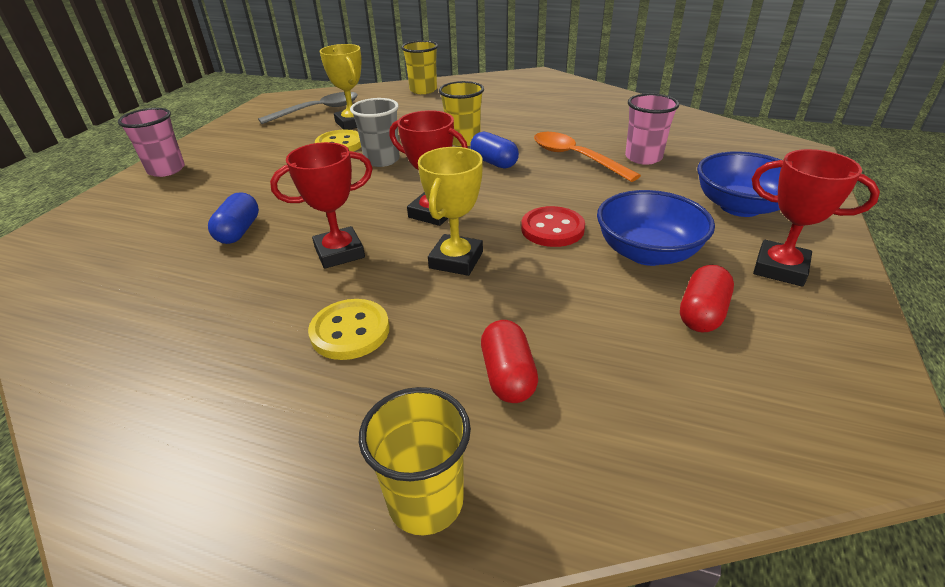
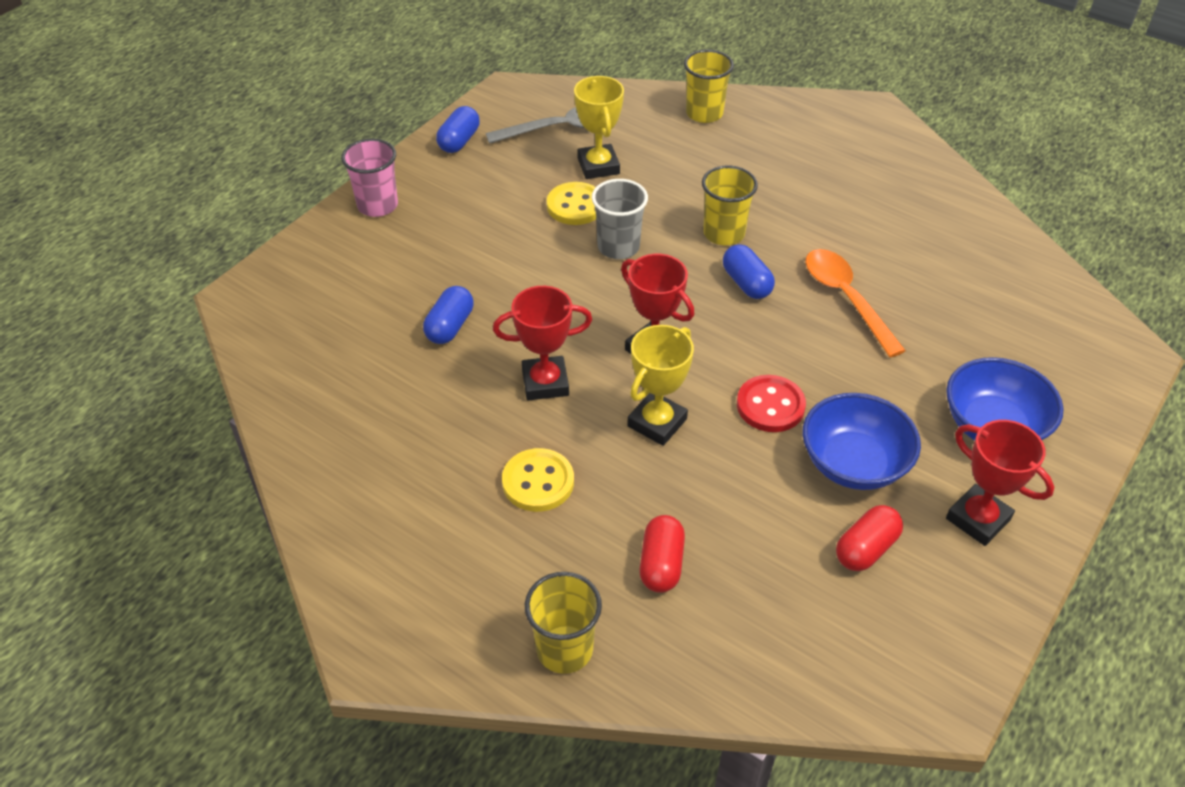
camera: 15 degrees right, 10 degrees up
pink cup [625,93,679,165] -> none
none -> blue capsule [436,106,480,153]

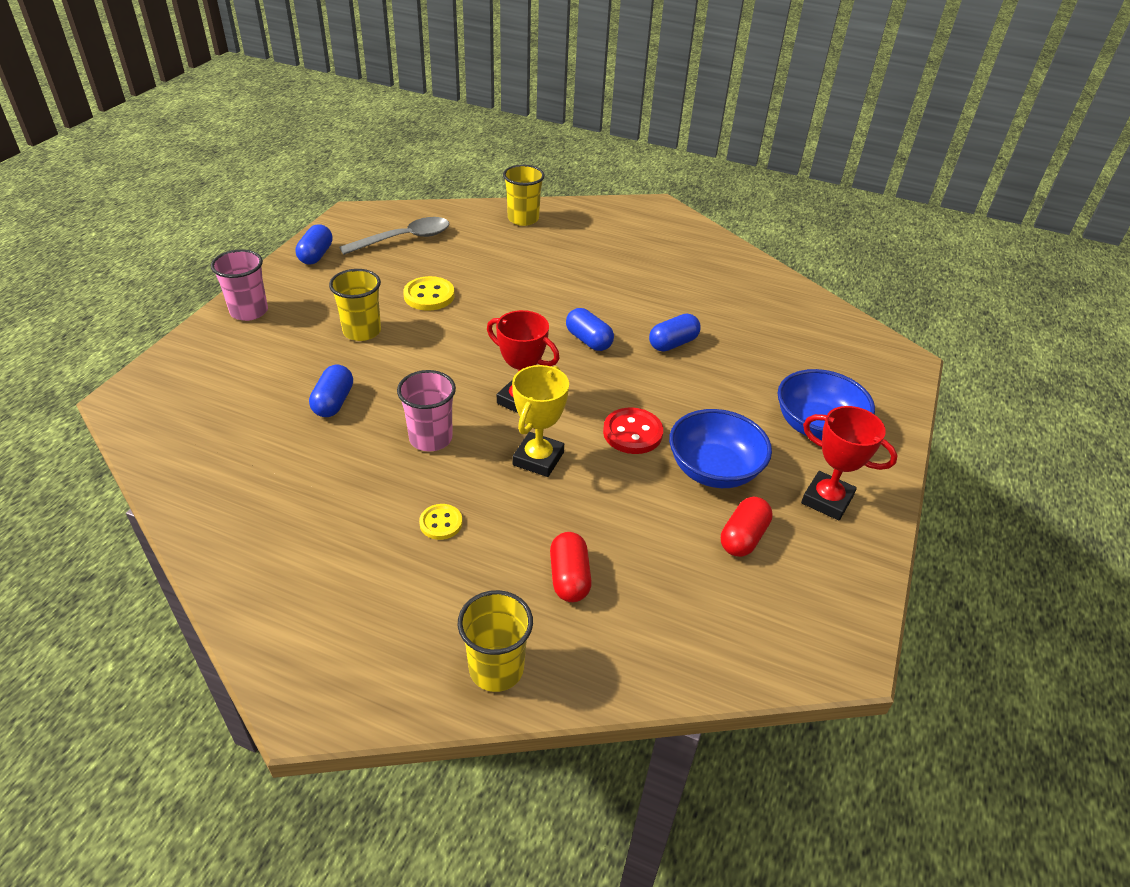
camera: 15 degrees left, 5 degrees down
red trophy [493,286,592,400] -> pink cup [397,370,456,452]
yellow button [502,448,574,512] -> yellow button [419,504,463,540], size x0.63
yellow trophy [574,76,624,179] -> none
grey cup [592,179,648,259] -> none
yellow cup [702,166,758,245] -> yellow cup moved to [329,269,381,341]
orange spoon [805,249,906,357] -> blue capsule [649,314,701,352]

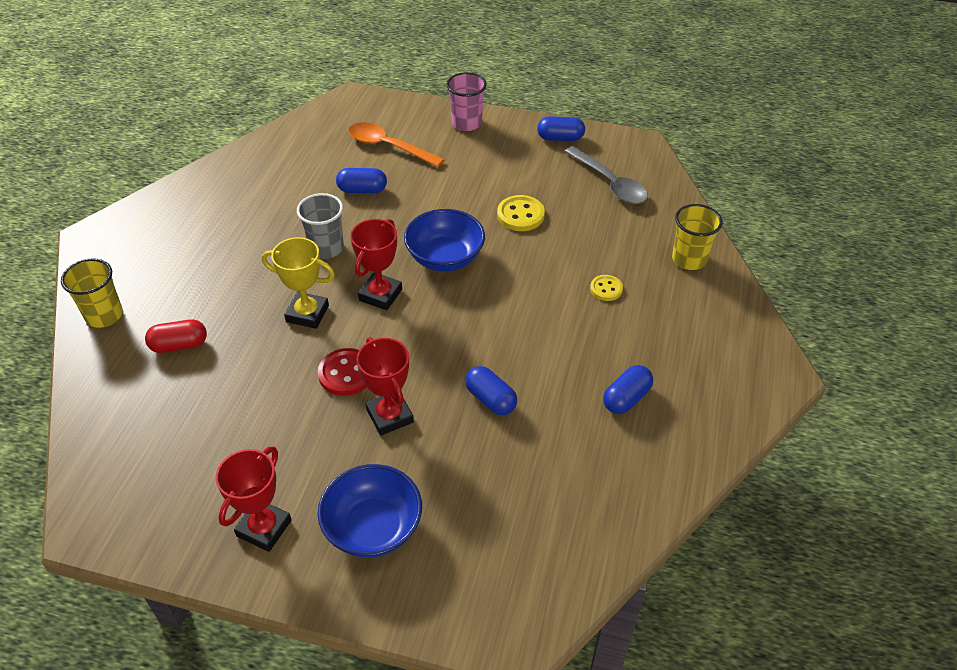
camera: 85 degrees right, 5 degrees up
yellow cup [329,269,381,341] -> none
pink cup [397,370,456,452] -> grey cup [297,193,344,259]
yellow button [419,504,463,540] -> yellow button moved to [590,275,623,301]
blue capsule [566,308,614,351] -> blue capsule moved to [603,365,653,414]
blue bowl [669,409,772,488] -> blue bowl moved to [404,209,485,271]
red capsule [721,497,773,557] -> none
none -> orange spoon [348,122,445,167]
none -> red trophy [357,337,414,436]

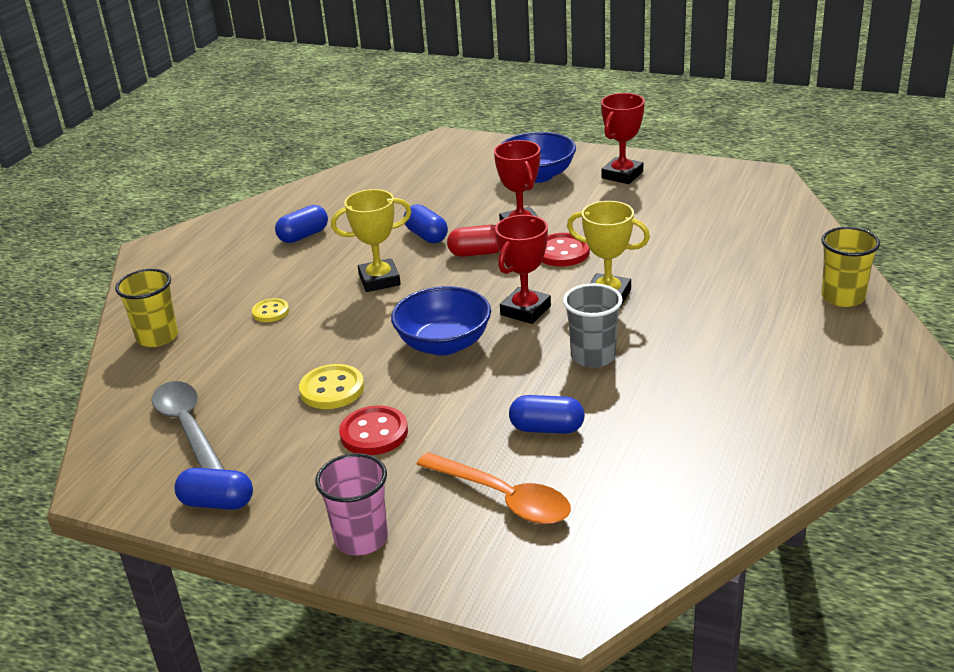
camera: 170 degrees left, 15 degrees down
red capsule [145,319,207,353] -> red capsule moved to [447,225,499,257]
none -> yellow trophy [331,189,412,292]
none -> red button [339,405,408,455]

